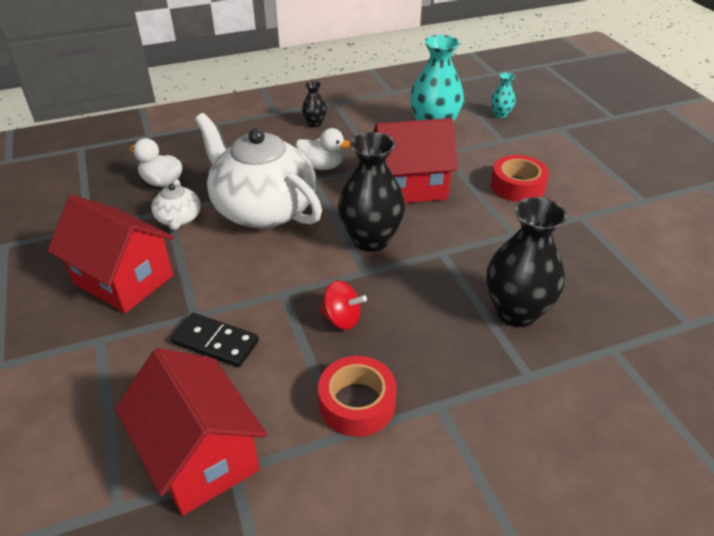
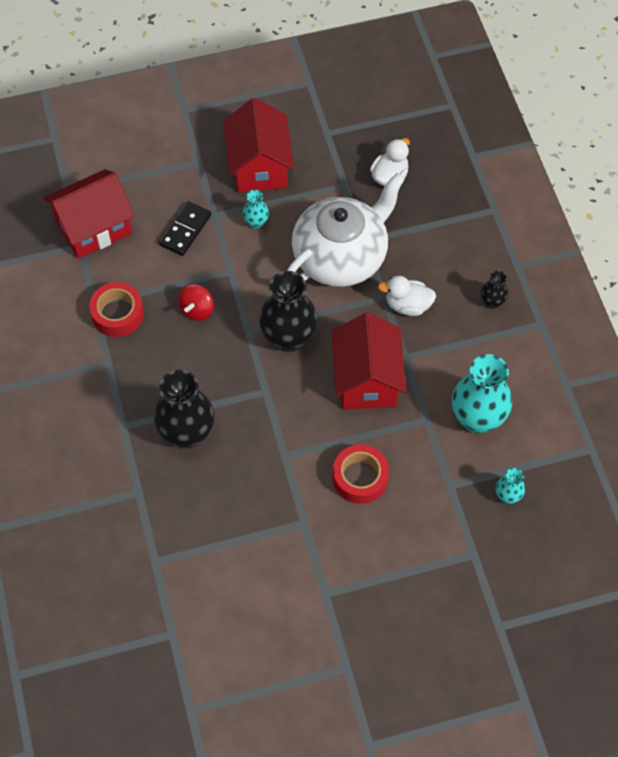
camera: 95 degrees right, 20 degrees up
red house [47,195,174,313] -> red house turned 45 degrees counterclockwise [223,98,294,193]
white teapot [151,179,201,230] -> none
white duck [296,128,351,170] -> white duck turned 75 degrees clockwise [378,276,436,316]
none -> turquoise vase [243,190,269,229]

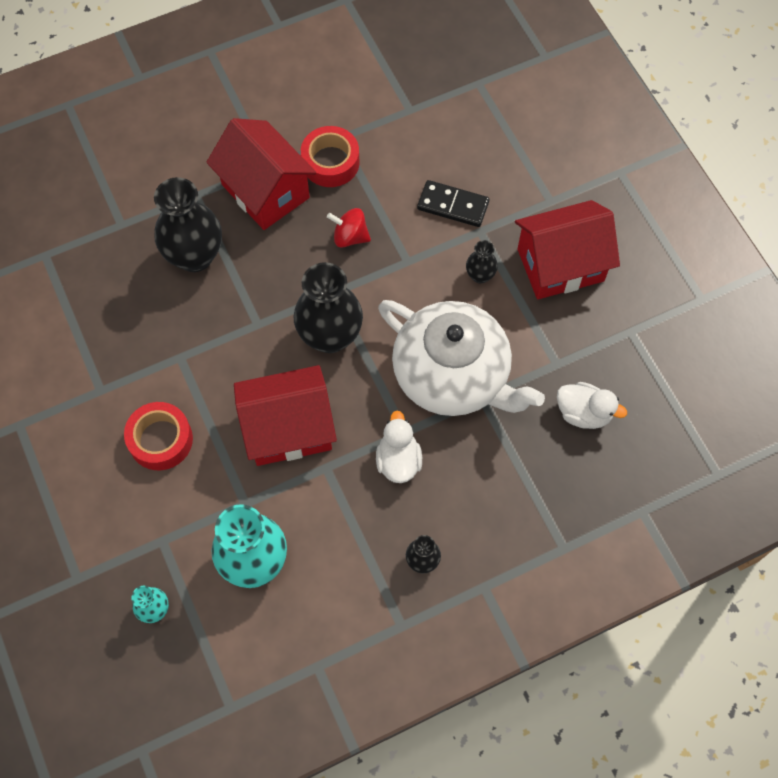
camera: 80 degrees right, 5 degrees up
red house [44,169,135,259] -> red house moved to [206,118,316,230]
turquoise vase [243,190,269,229] -> black vase [466,240,498,283]

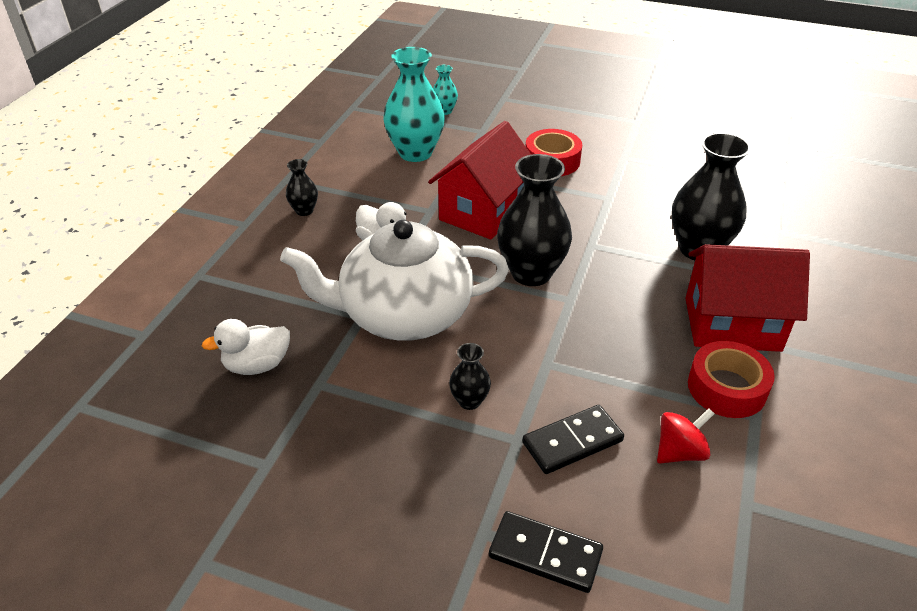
camera: 135 degrees right, 25 degrees down
red spinning top [327,208,371,248] -> red spinning top moved to [657,408,715,464]
red house [515,200,620,299] -> none
none -> black domino [489,511,603,593]

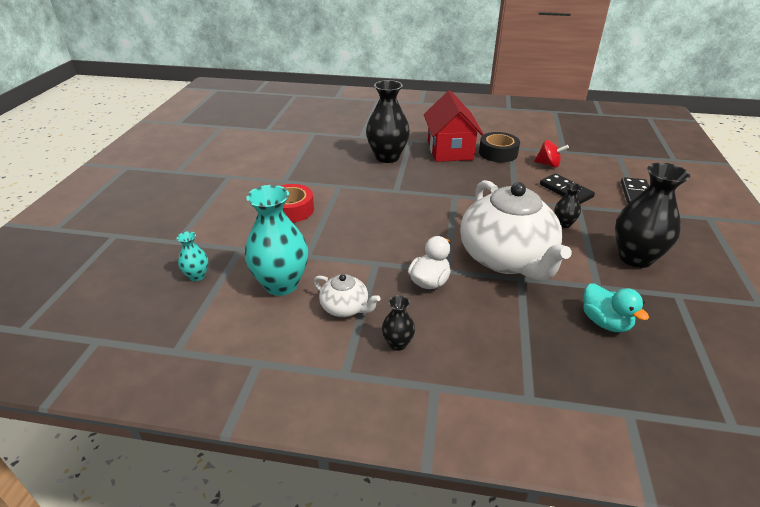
camera: 100 degrees left, 5 degrees down
white duck [202,319,290,375] -> turquoise duck [583,283,649,332]
red house [428,121,531,240] -> none
black vase [497,154,572,286] -> black vase moved to [615,163,690,268]
red spinning top [657,408,715,464] -> red spinning top turned 150 degrees clockwise [534,140,569,168]
red tape [688,341,775,418] -> black tape [479,132,520,162]
none -> white teapot [314,274,381,317]

